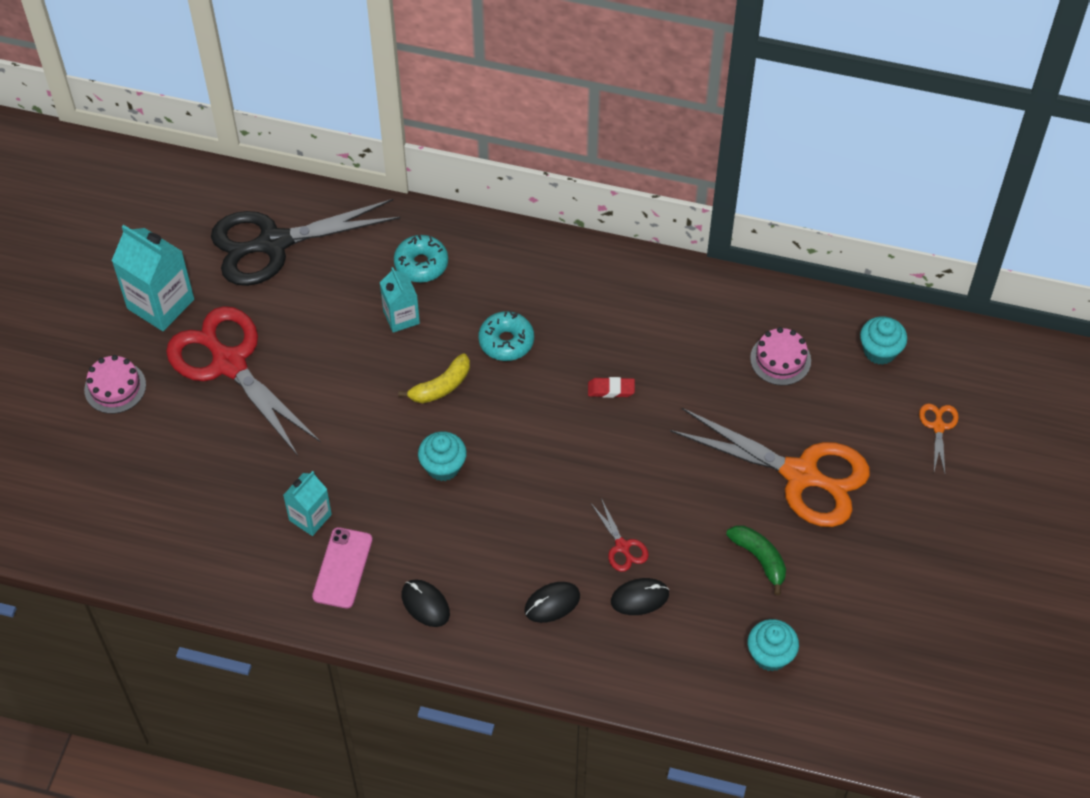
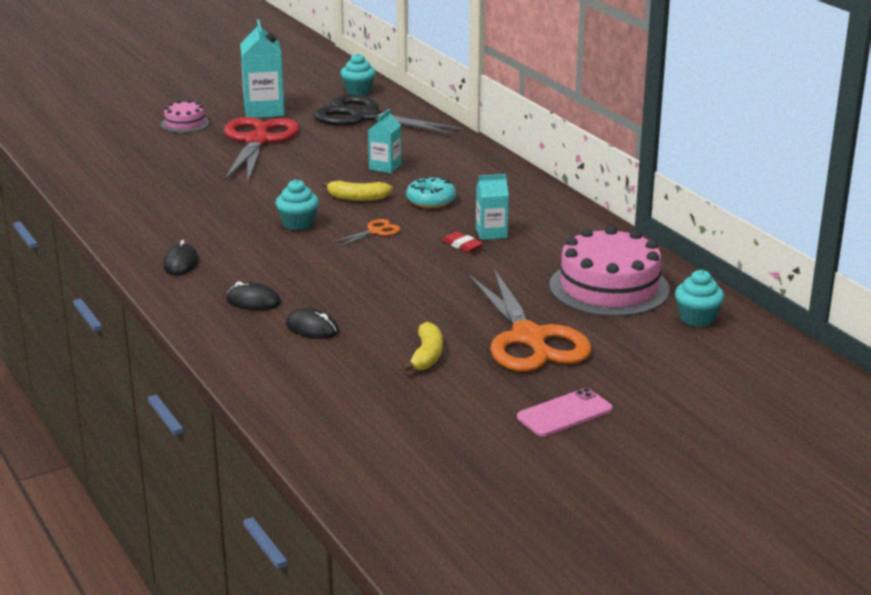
camera: 45 degrees right, 30 degrees down
turquoise carton [283,471,332,536] -> turquoise carton moved to [476,174,509,240]
pink phone [312,527,372,609] -> pink phone moved to [517,388,613,437]
turquoise donut [394,235,448,282] -> none
red scissors [592,498,649,572] -> none
green banana [726,525,786,595] -> yellow banana [402,322,443,372]
turquoise cupcake [747,619,799,672] -> turquoise cupcake moved to [341,53,376,96]
pink cake [750,327,811,385] -> pink cake [549,226,670,317], size x1.97
orange scissors [919,403,959,473] -> orange scissors moved to [331,219,401,247]

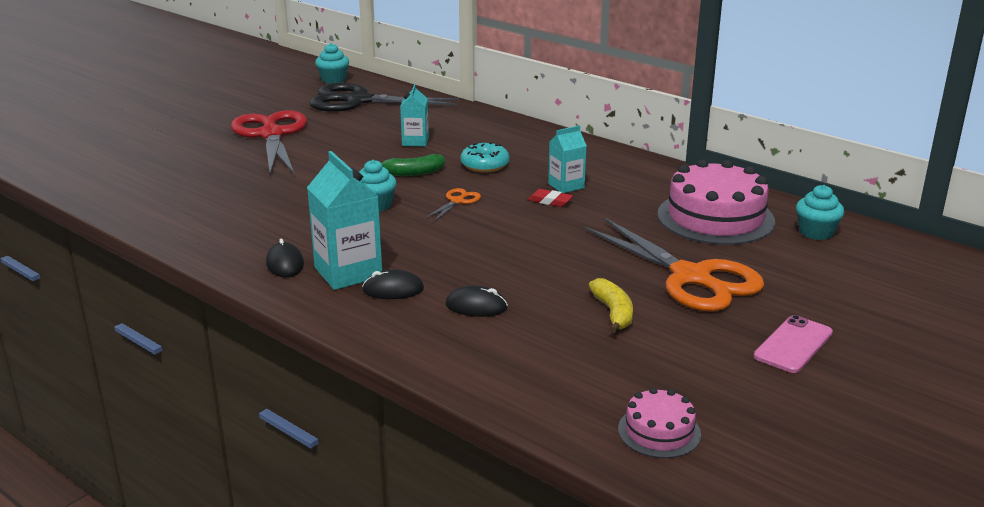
camera: 20 degrees left, 0 degrees up
pink cake [161,100,209,133] -> pink cake moved to [618,387,701,458]
turquoise carton [240,19,285,118] -> turquoise carton moved to [307,151,382,290]
yellow banana [322,181,392,201] -> green banana [381,154,445,176]

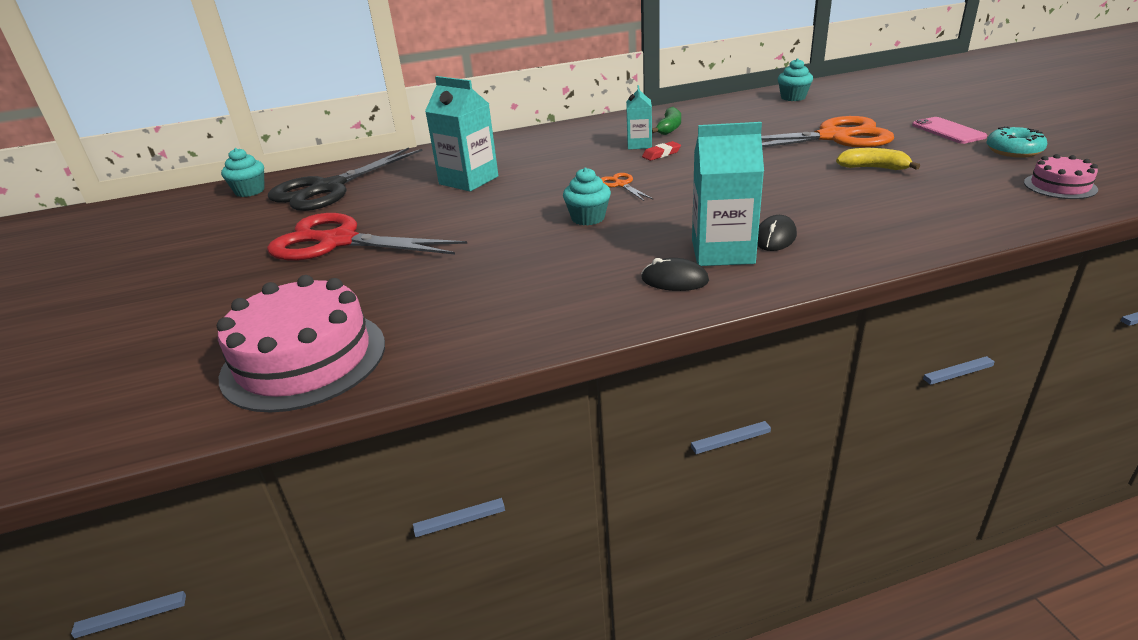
camera: 55 degrees left, 5 degrees up
green banana [381,154,445,176] -> green banana moved to [652,107,681,135]
turquoise carton [400,84,429,146] -> turquoise carton [425,76,499,191], size x1.68
black mouse [446,285,508,317] -> none
turquoise donut [461,142,509,173] -> turquoise donut moved to [986,126,1047,158]
pink cake [657,159,775,245] -> pink cake moved to [217,275,385,413]

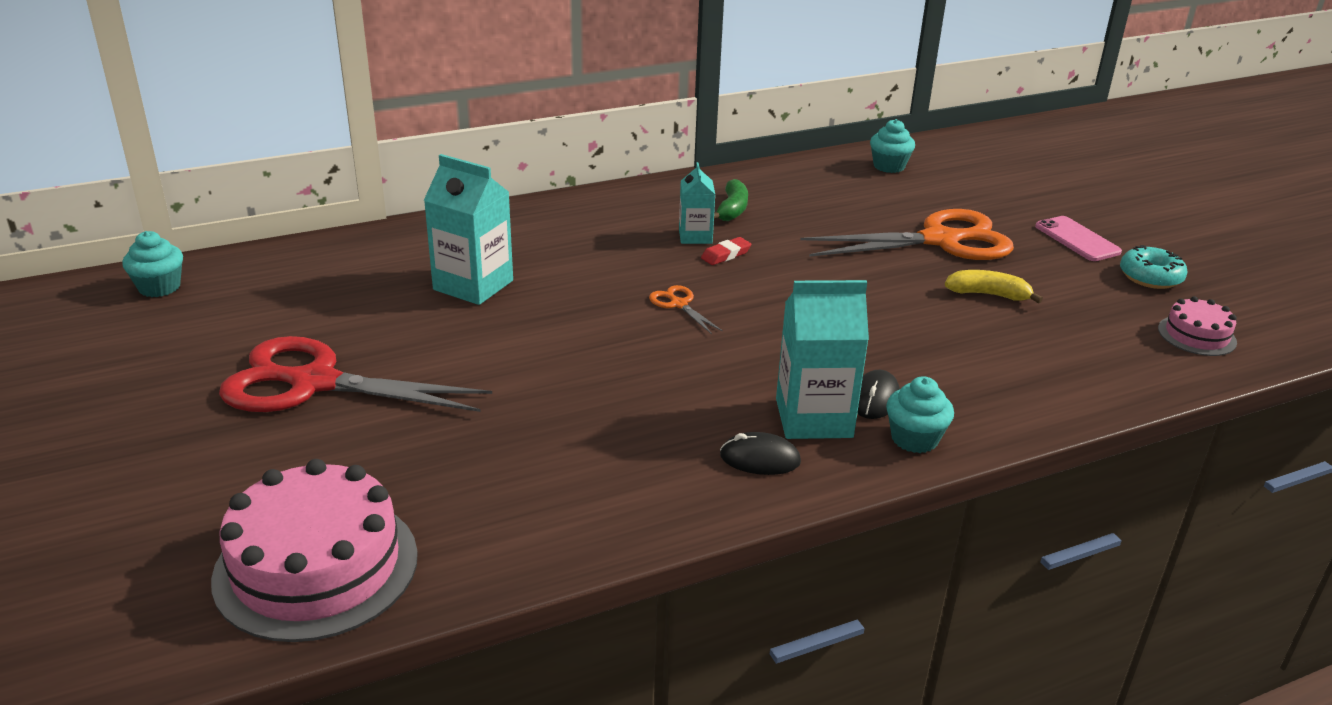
camera: 10 degrees left, 0 degrees up
black scissors [268,147,423,211] -> none
turquoise cupcake [563,167,611,226] -> turquoise cupcake moved to [886,376,954,453]

